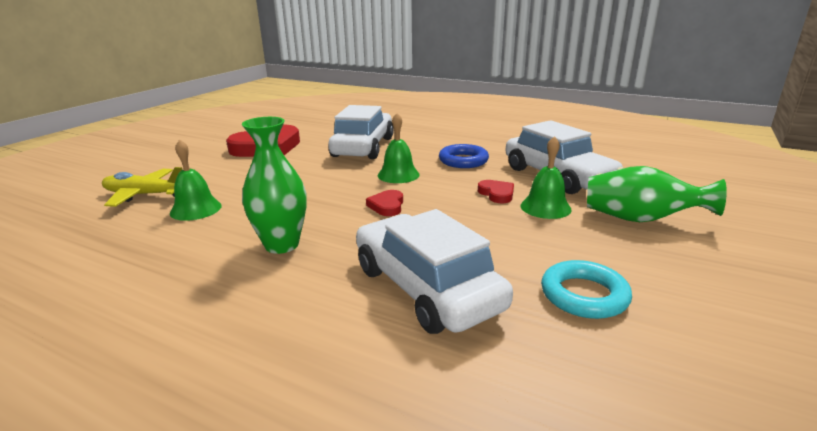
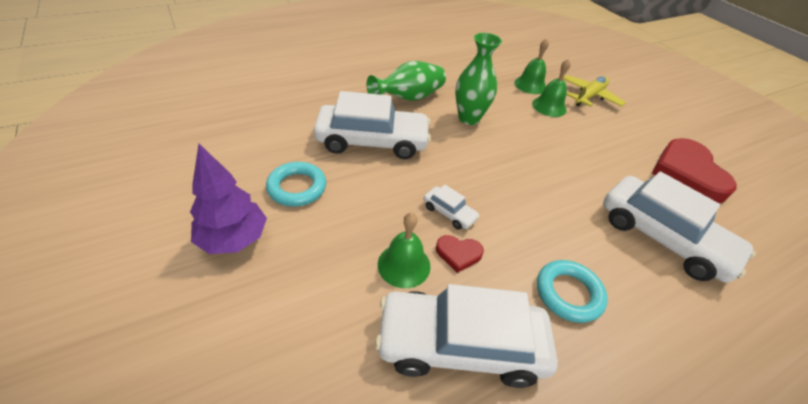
camera: 120 degrees right, 20 degrees up
red heart [366,190,403,216] -> none
green bell [378,113,420,183] -> green bell moved to [514,38,549,94]
blue ring [439,144,489,168] -> turquoise ring [537,260,608,323]
green vase [587,166,727,222] -> green vase moved to [367,61,446,101]
none -> purple tree [190,144,267,254]
none -> white car [423,185,480,230]

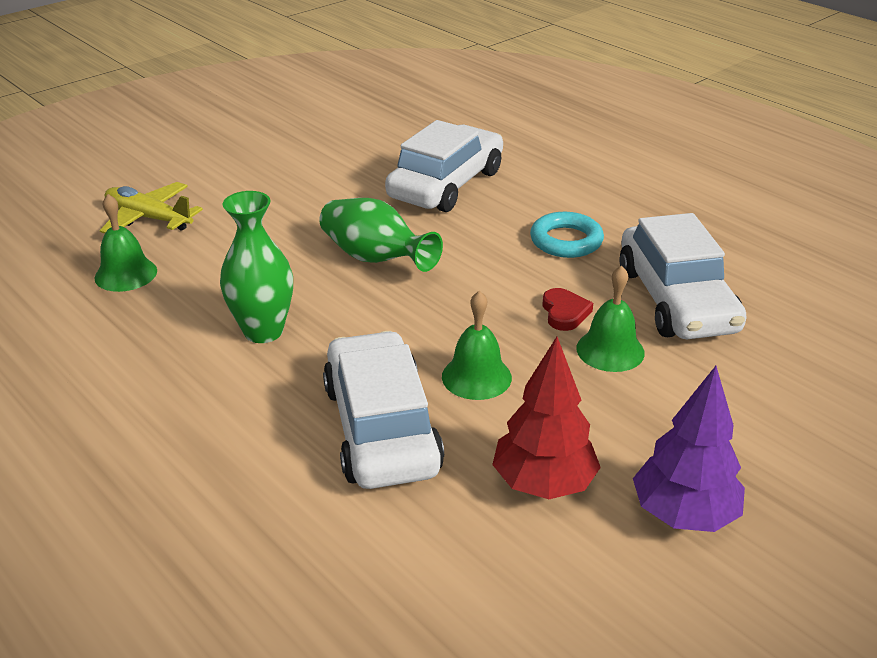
camera: 100 degrees left, 10 degrees down
turquoise ring [266,162,326,207] -> red tree [492,337,601,499]
green vase [367,61,446,101] -> green vase moved to [319,198,443,272]
white car [423,185,480,230] -> none
green bell [532,59,571,117] -> green bell moved to [442,291,512,400]
red heart [652,138,737,203] -> none

